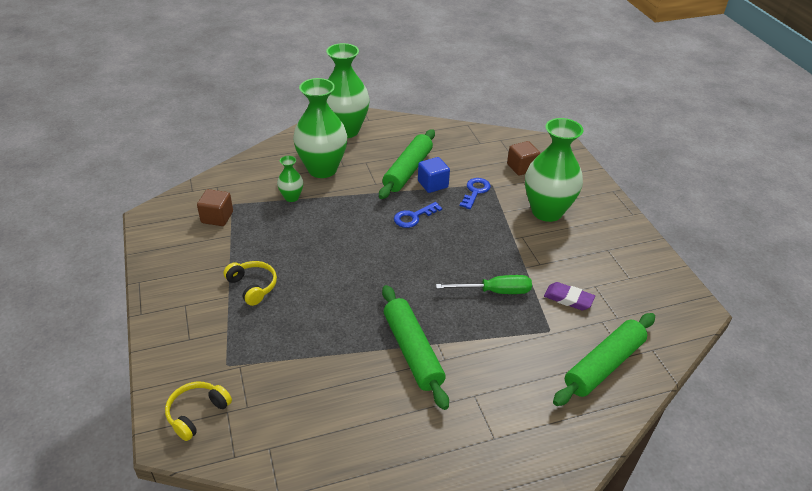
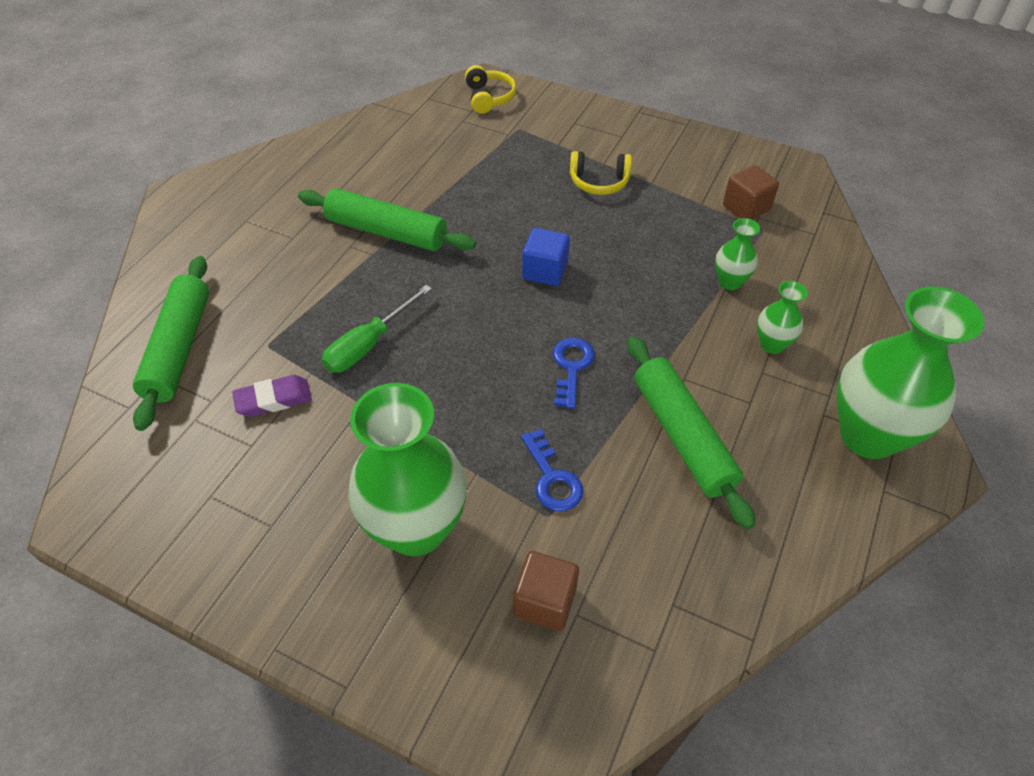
camera: 135 degrees right, 10 degrees up
green vase [293,78,347,178] -> green vase [757,281,808,354], size x0.47
blue cube [418,157,450,193] -> blue cube moved to [522,228,570,286]

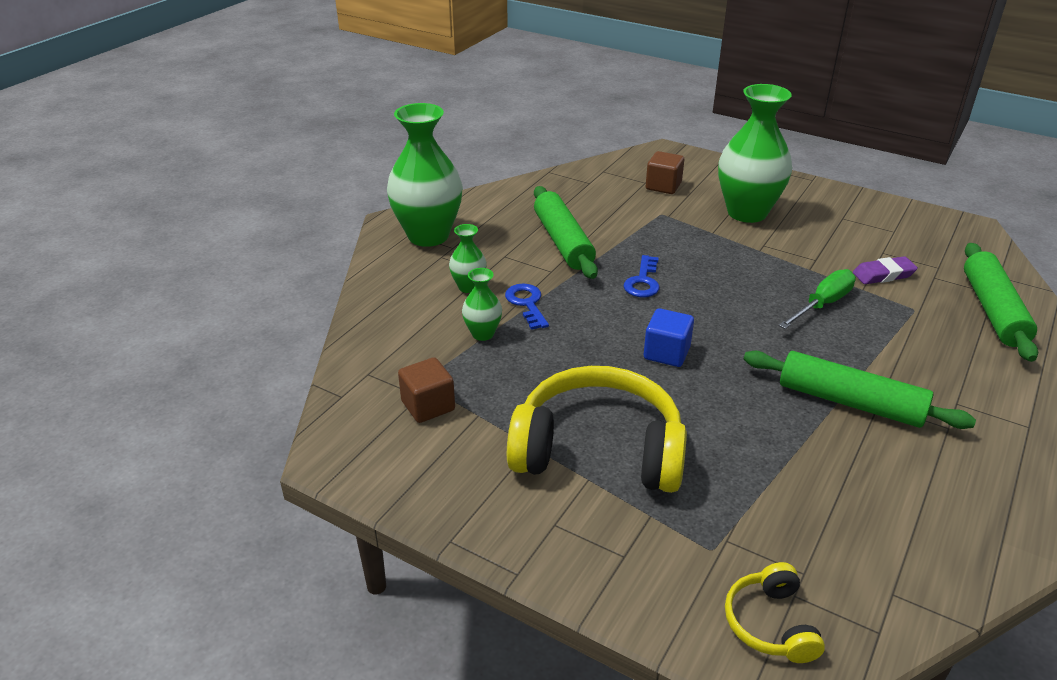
camera: 175 degrees left, 15 degrees down
blue key [521,429,584,511] -> blue key moved to [505,284,549,330]
yellow headphones [570,151,632,195] -> yellow headphones [507,366,687,493], size x2.11

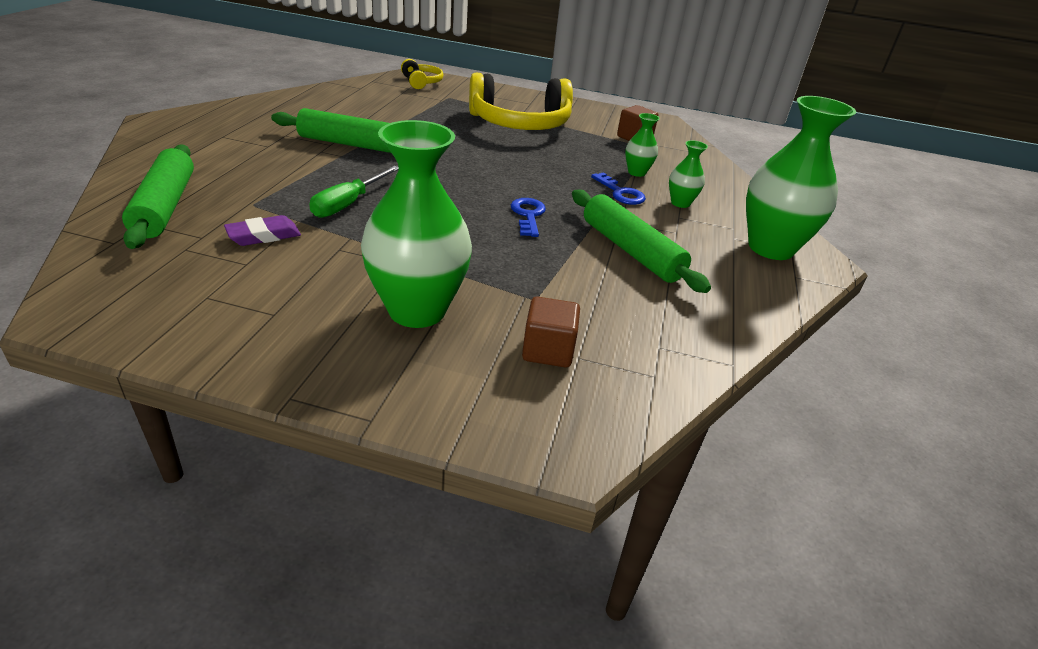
camera: 160 degrees right, 0 degrees up
blue cube [644,308,694,367] -> none

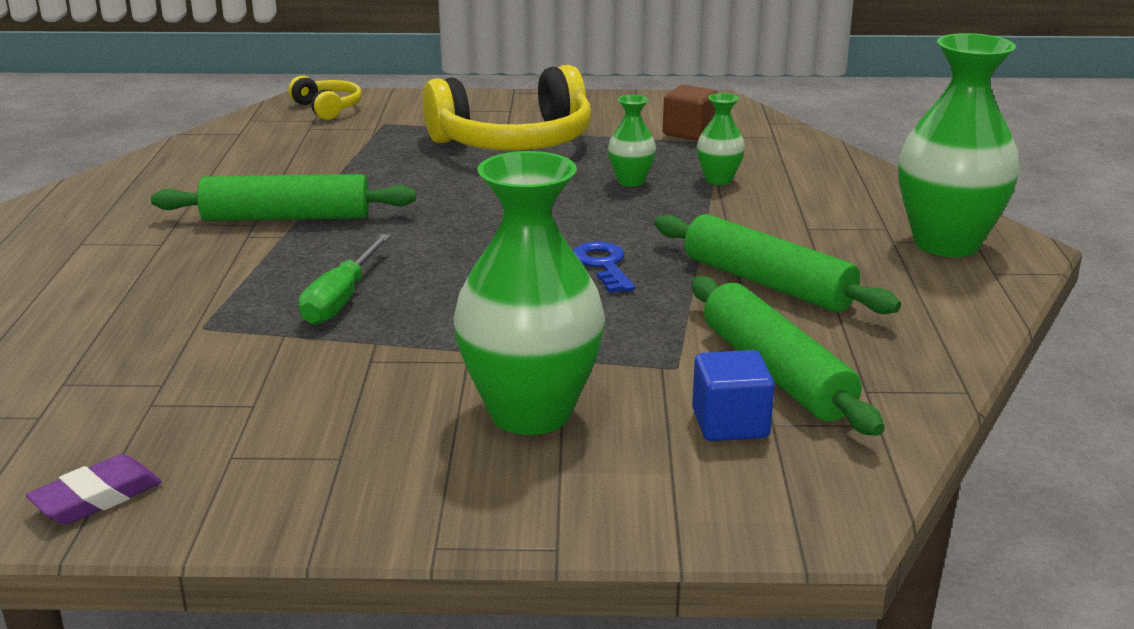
camera: 10 degrees left, 10 degrees down
green rolling pin [122,144,194,249] -> green rolling pin moved to [692,276,885,436]
purple eraser [224,215,301,246] -> purple eraser moved to [26,454,162,525]
brown cube [522,296,580,368] -> blue cube [692,350,775,441]
blue key [591,172,646,205] -> none
green vase [669,140,708,208] -> green vase moved to [608,95,656,187]

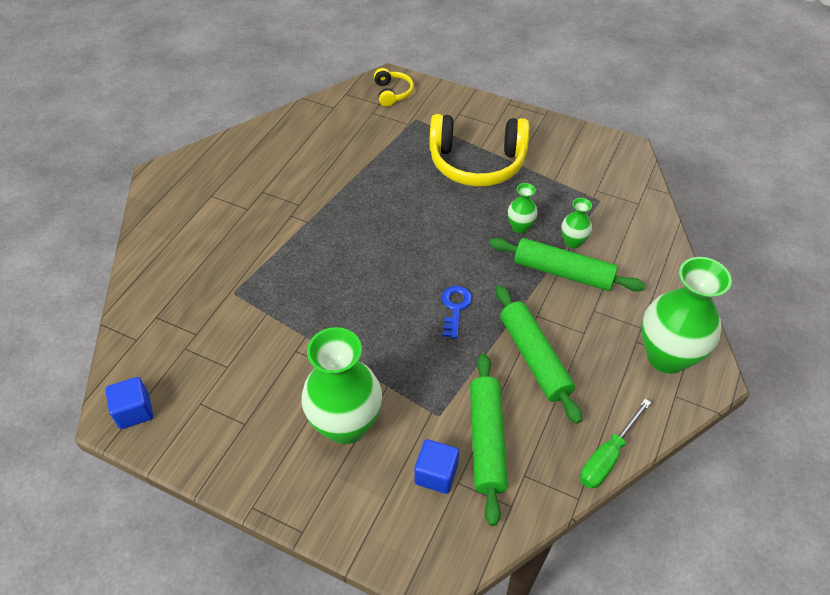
camera: 25 degrees right, 25 degrees up
purple eraser [26,454,162,525] -> blue cube [105,377,153,429]
green rolling pin [151,174,416,221] -> green rolling pin moved to [489,238,645,292]
green screwdriver [298,234,391,325] -> green screwdriver moved to [580,399,651,489]
brown cube [663,85,718,141] -> none

